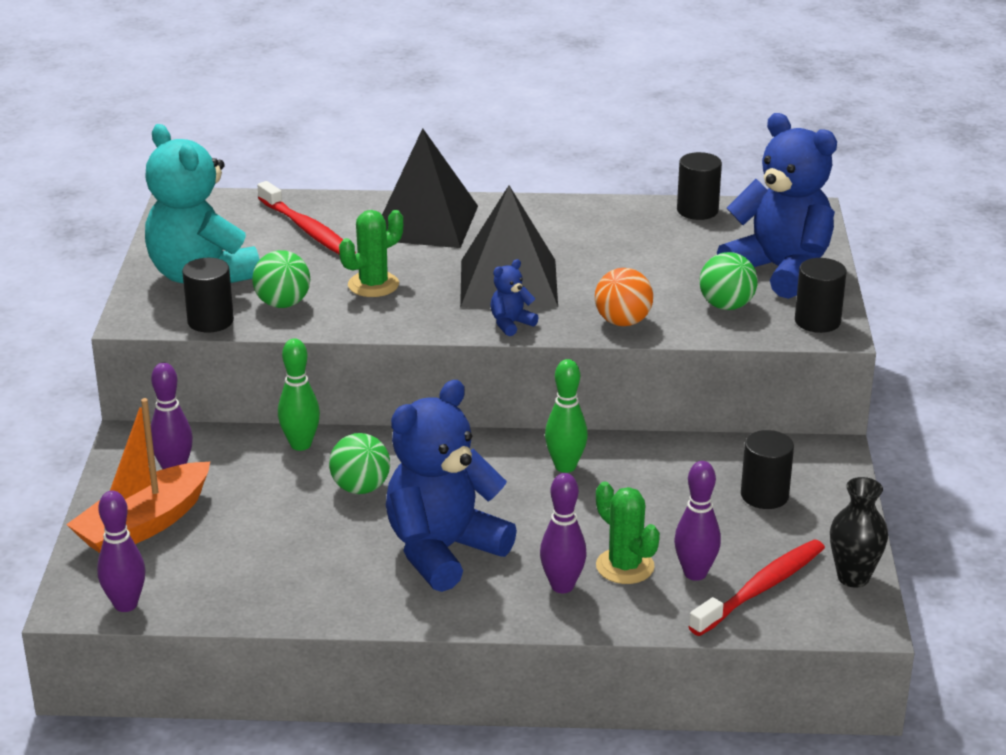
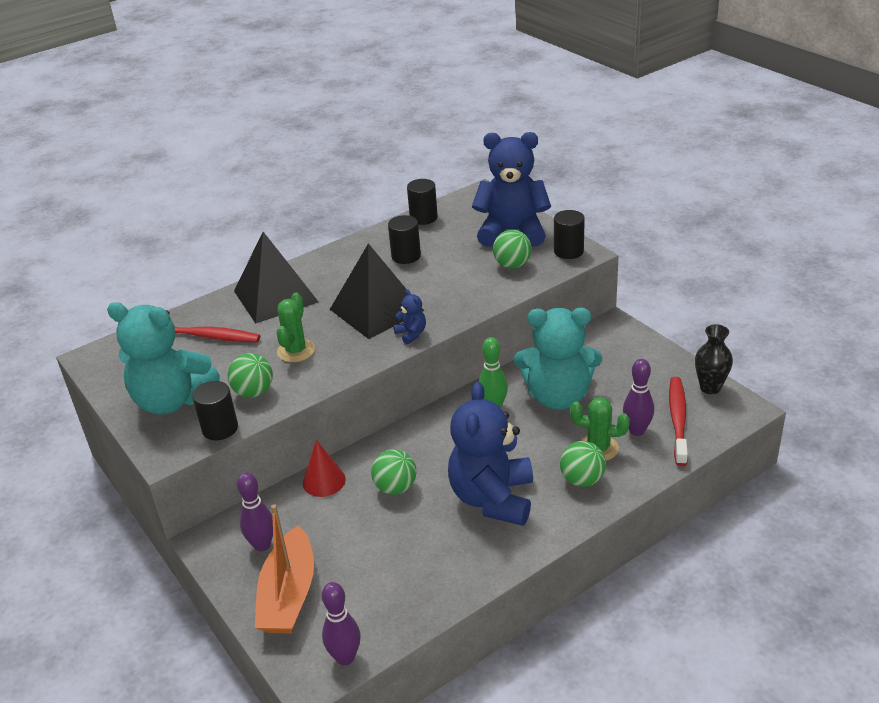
camera: 35 degrees left, 5 degrees up
green bowling pin [278,338,320,451] -> red cone [303,440,346,497]
blue teddy bear [490,259,539,336] -> blue teddy bear turned 135 degrees clockwise [393,289,426,344]
purple bowling pin [540,473,587,593] -> green ball [560,441,606,487]
orange ball [595,268,653,326] -> none
black cylinder [741,430,794,509] -> black cylinder moved to [388,215,421,264]
none -> turquoise teddy bear [514,308,602,410]

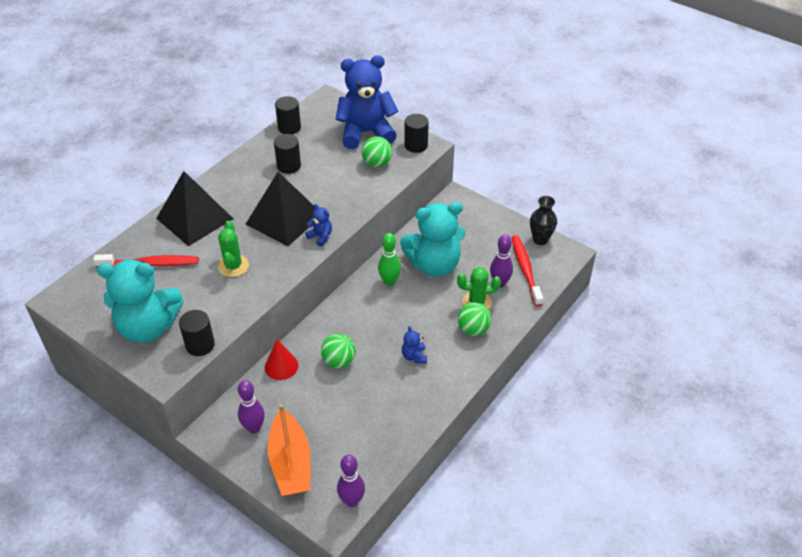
camera: 20 degrees left, 10 degrees up
green ball [228,353,273,398] -> none
blue teddy bear [448,382,533,526] -> blue teddy bear [402,326,427,364], size x0.40

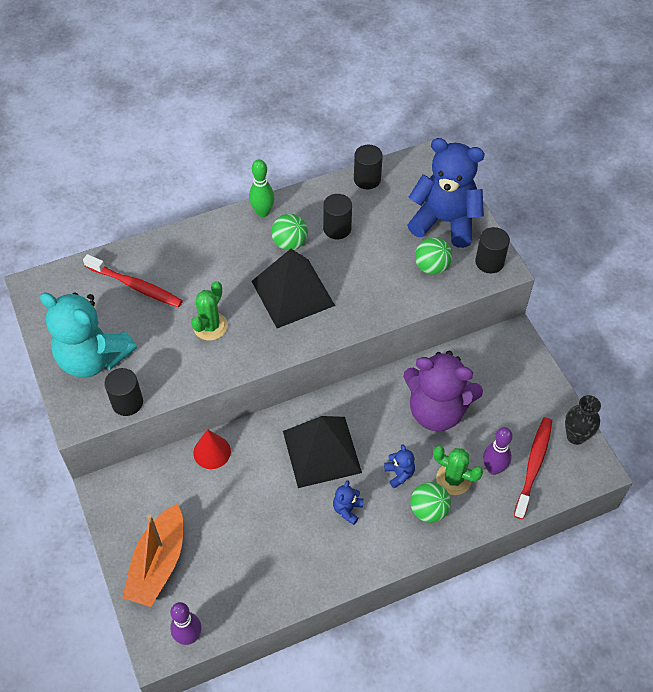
camera: 30 degrees right, 10 degrees up
black pyramid [156,171,233,246] -> black pyramid moved to [283,416,362,488]
purple bowling pin [238,380,265,433] -> none
blue teddy bear [305,204,332,247] -> blue teddy bear moved to [384,444,415,488]
green ball [321,334,356,368] -> green ball moved to [271,214,308,250]
green bowling pin [378,233,401,286] -> green bowling pin moved to [249,159,275,217]
turquoise teddy bear [400,202,465,277] -> purple teddy bear [403,351,483,431]

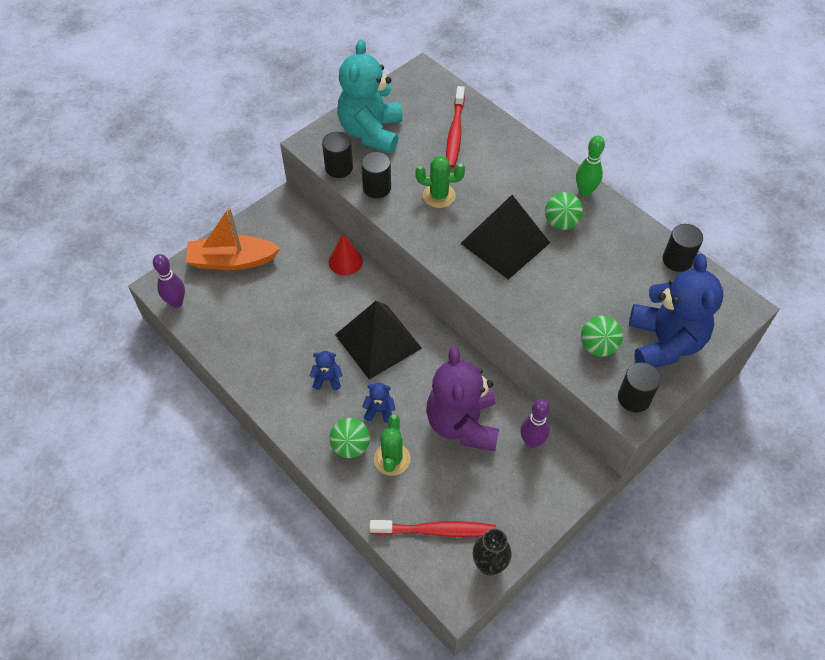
camera: 70 degrees right, 0 degrees up
black cylinder [323,194,352,239] -> black cylinder moved to [361,152,391,199]
blue teddy bear [384,444,415,488] -> blue teddy bear turned 135 degrees counterclockwise [362,383,395,423]
purple bowling pin [483,427,513,475] -> purple bowling pin moved to [520,399,550,448]

